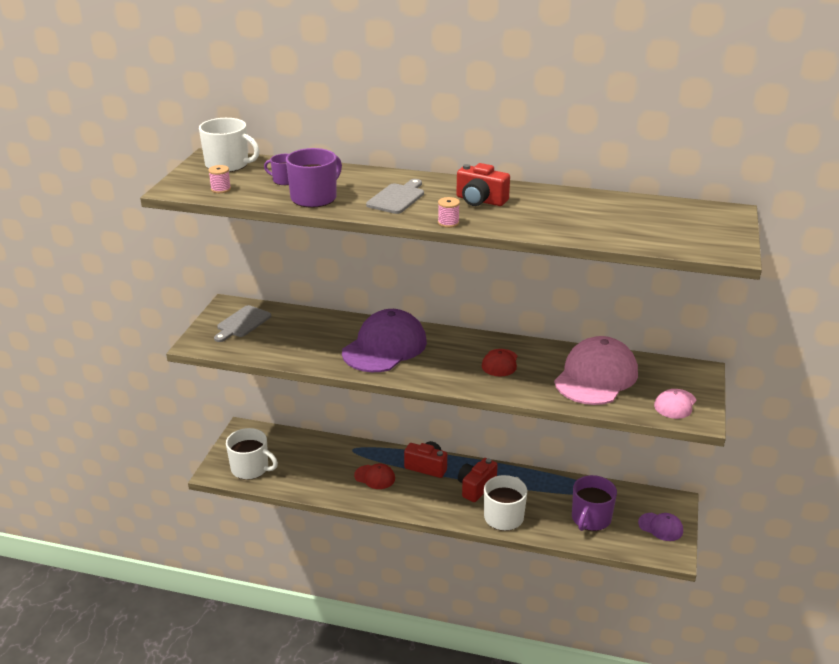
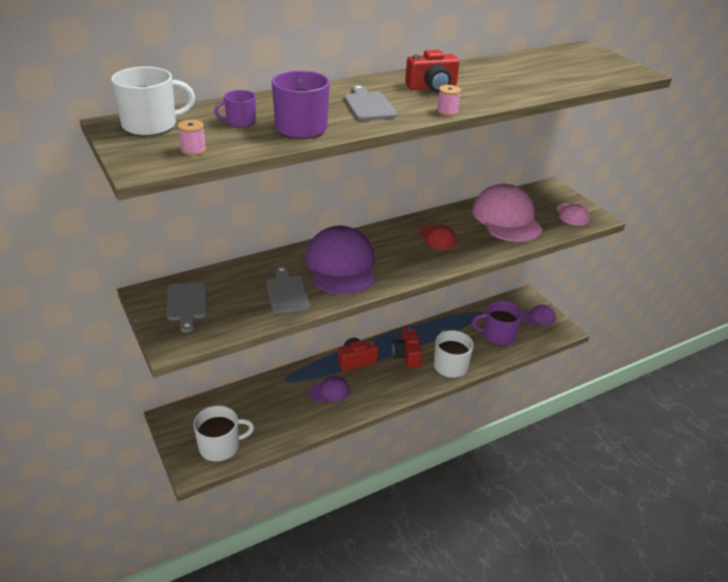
camera: 45 degrees left, 5 degrees up
red cap [354,464,395,489] -> purple cap [309,376,349,403]
purple mug [572,475,617,531] -> purple mug turned 105 degrees clockwise [472,301,523,345]
none -> grey cutting board [266,266,310,314]

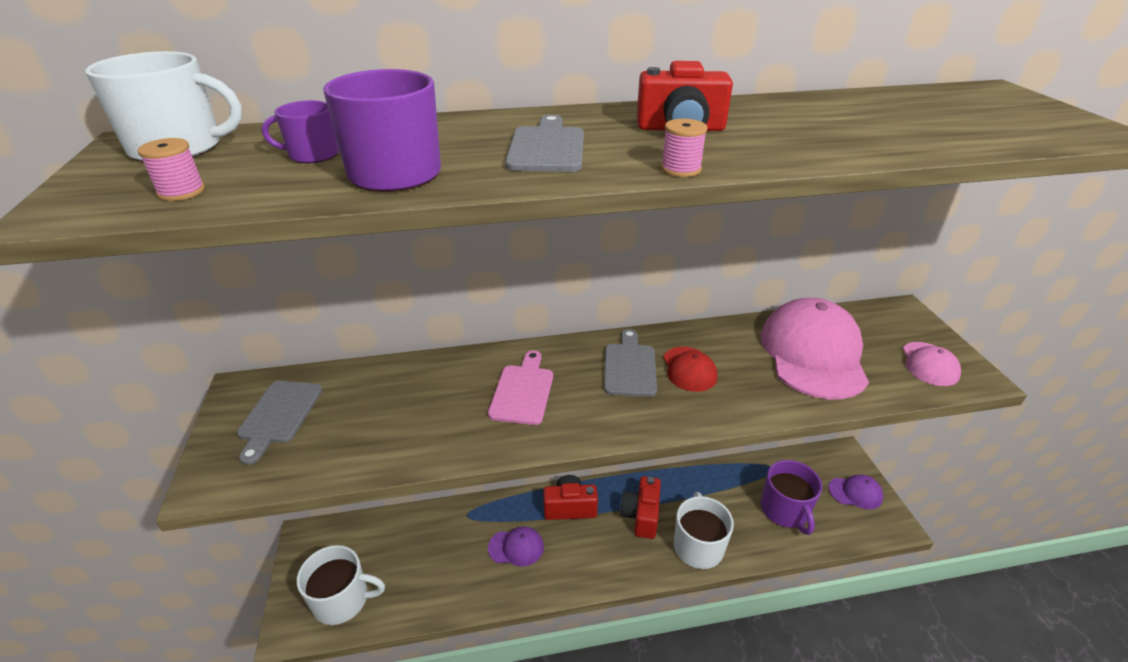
camera: 20 degrees right, 0 degrees up
grey cutting board [266,266,310,314] -> grey cutting board moved to [604,329,657,397]
purple cap [305,226,375,294] -> pink cutting board [488,350,553,425]
purple mug [472,301,523,345] -> purple mug turned 120 degrees counterclockwise [761,460,822,535]

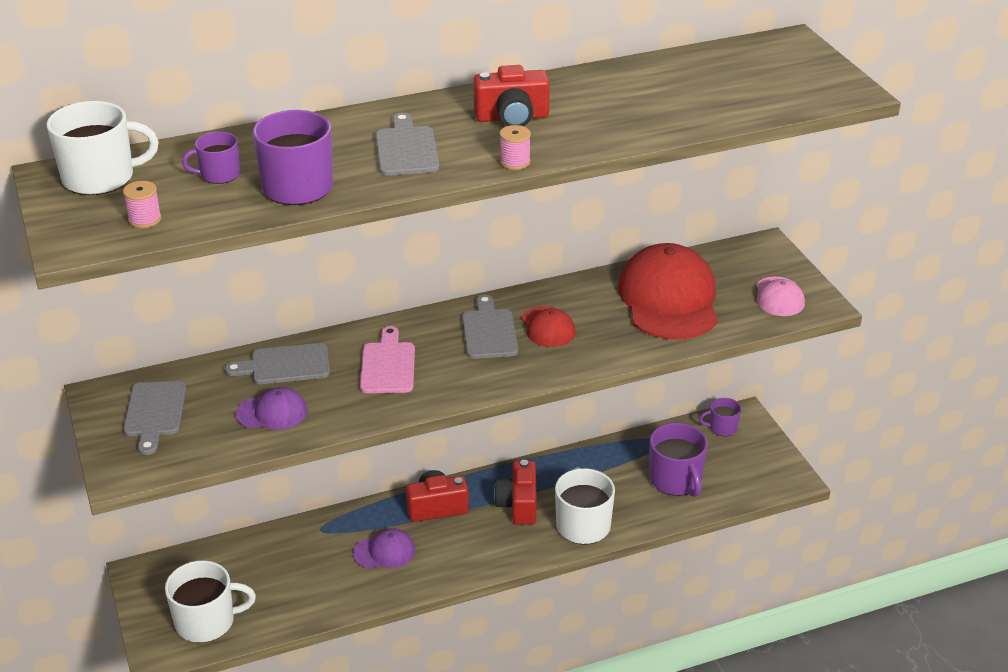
camera: 10 degrees left, 0 degrees up
pink cap [761,298,869,399] -> red cap [618,243,718,340]
purple cap [828,475,883,509] -> purple cap moved to [236,387,308,430]
none -> grey cutting board [225,343,330,384]
none -> purple mug [699,398,741,436]

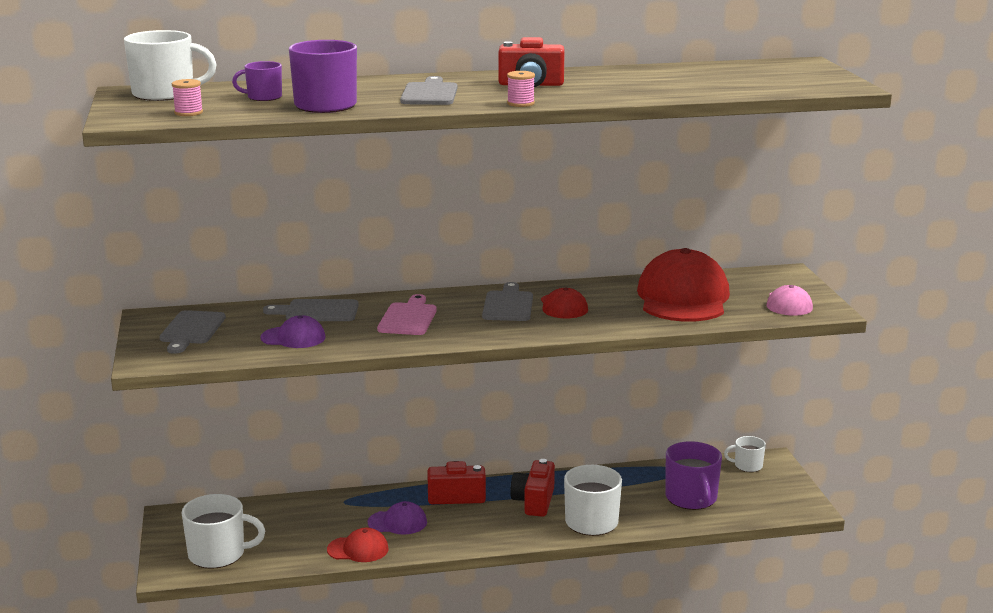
camera: 10 degrees right, 15 degrees down
purple mug [699,398,741,436] -> white mug [724,436,766,472]
none -> red cap [327,528,389,562]

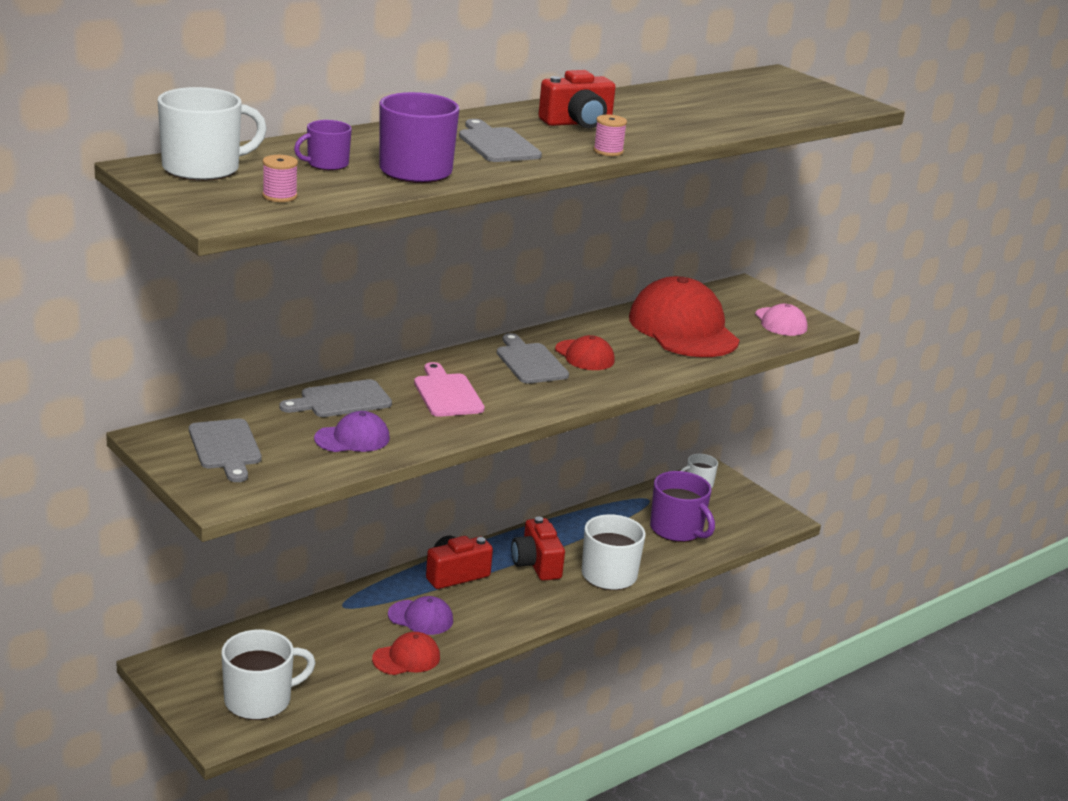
camera: 30 degrees left, 5 degrees up
purple cap [368,501,427,534] -> purple cap turned 45 degrees clockwise [388,596,453,635]

